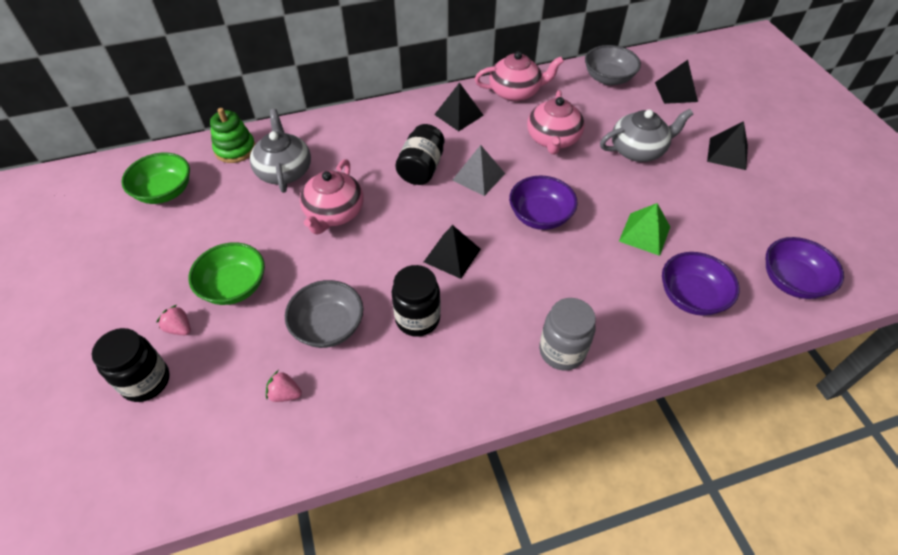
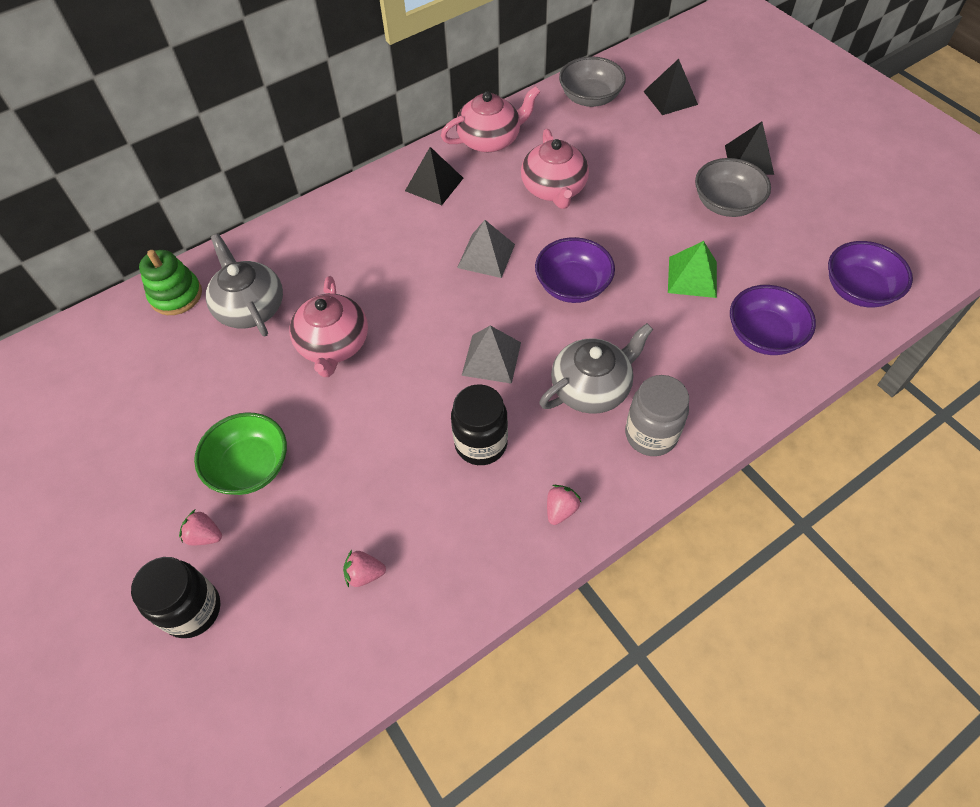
camera: 15 degrees left, 5 degrees up
green bowl [121,152,190,204] -> none
grey bowl [285,280,363,348] -> grey bowl moved to [695,158,771,217]
black jar [395,124,445,185] -> none
black pyramid [424,225,481,279] -> grey pyramid [462,326,521,384]
grey teapot [600,109,693,162] -> grey teapot moved to [540,323,653,414]
none -> pink strawberry [547,485,581,525]

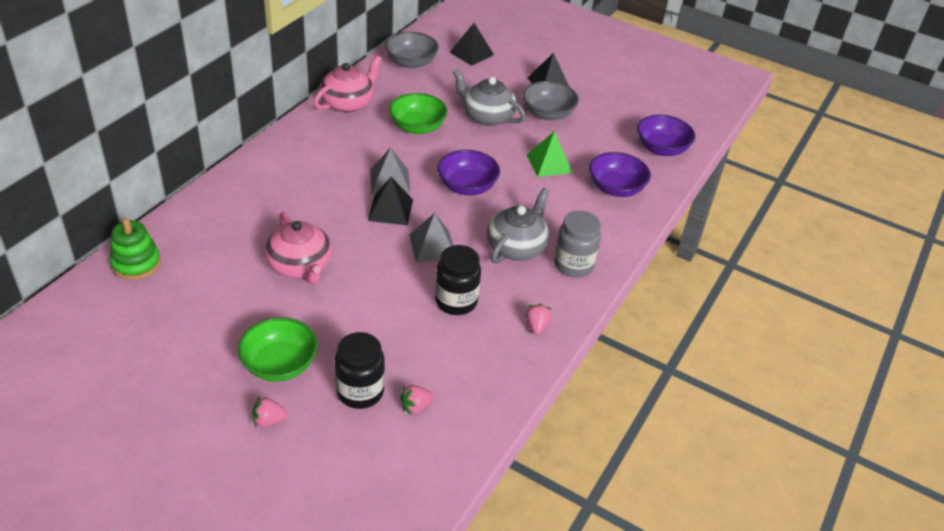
camera: 30 degrees left, 15 degrees down
black jar [131,557,220,638] -> black jar moved to [335,332,385,409]
grey teapot [206,234,283,336] -> grey teapot moved to [453,68,526,126]
black pyramid [405,147,463,205] -> black pyramid moved to [368,177,413,225]
pink teapot [521,129,589,209] -> green bowl [389,93,448,134]

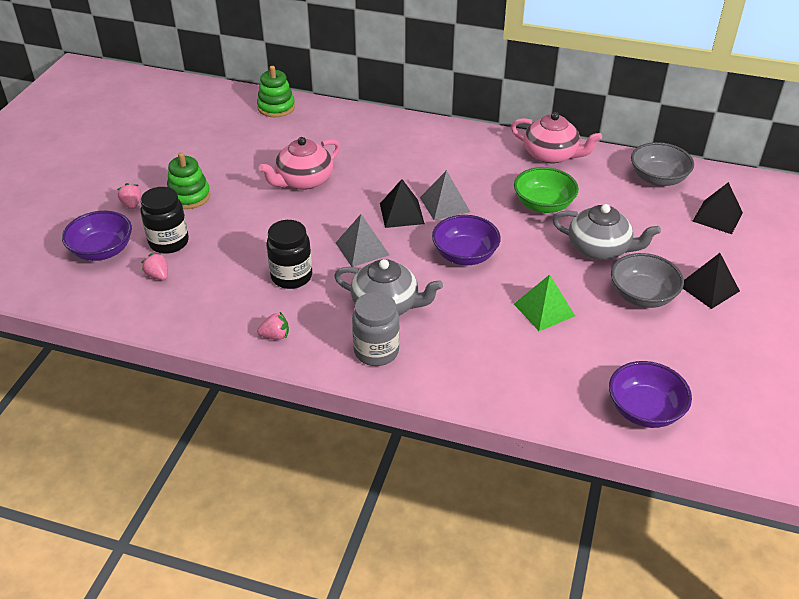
camera: 80 degrees right, 0 degrees up
green bowl [238,317,318,382] -> green stacking toy [167,152,210,209]
grey teapot [453,68,526,126] -> grey teapot turned 90 degrees clockwise [552,204,661,260]
purple bowl [589,152,651,197] -> purple bowl moved to [62,211,132,261]

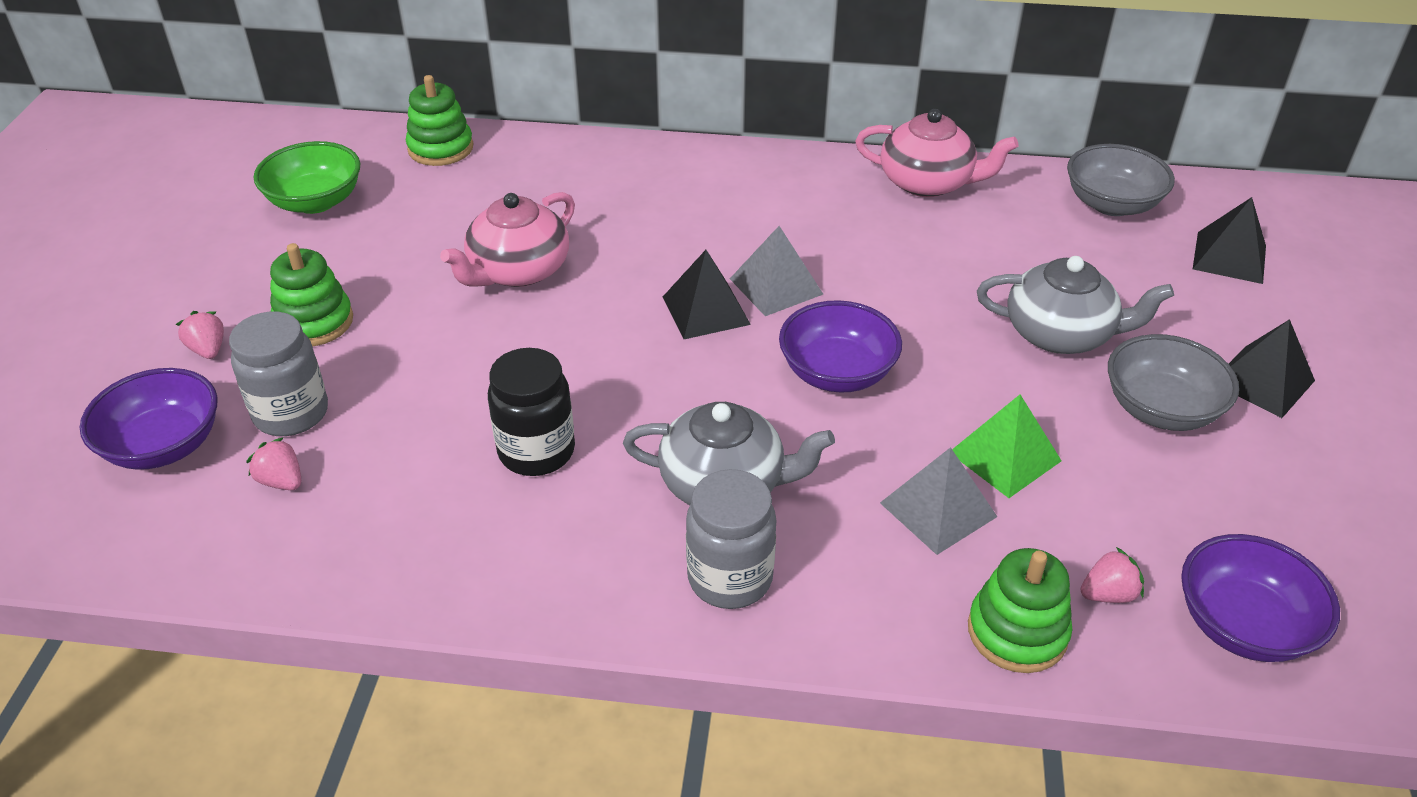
camera: 10 degrees left, 0 degrees up
black jar [140,187,189,254] -> grey jar [229,312,328,436]
pink strawberry [257,312,289,340] -> pink strawberry moved to [1080,547,1144,603]
grey pyramid [336,214,389,267] -> grey pyramid moved to [880,447,997,555]
green bowl [514,167,579,213] -> green bowl moved to [253,141,361,214]
none -> green stacking toy [968,548,1072,673]

